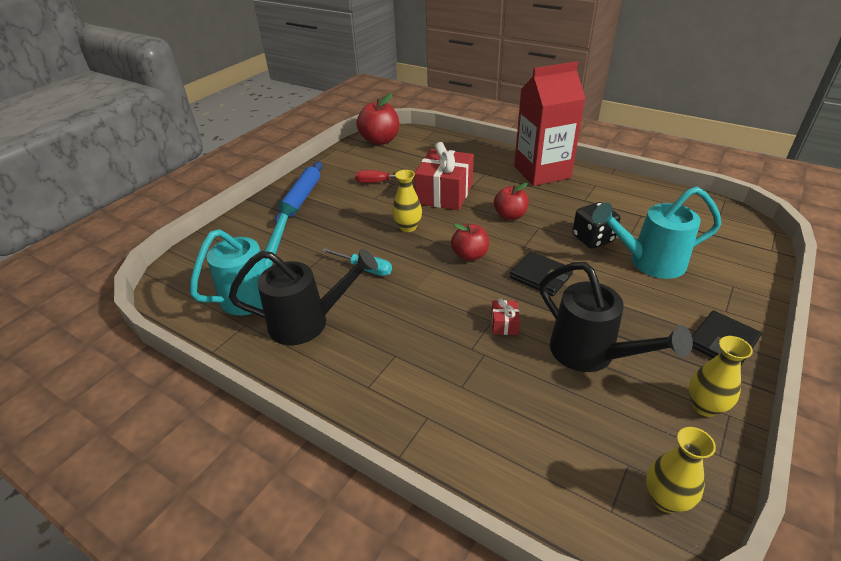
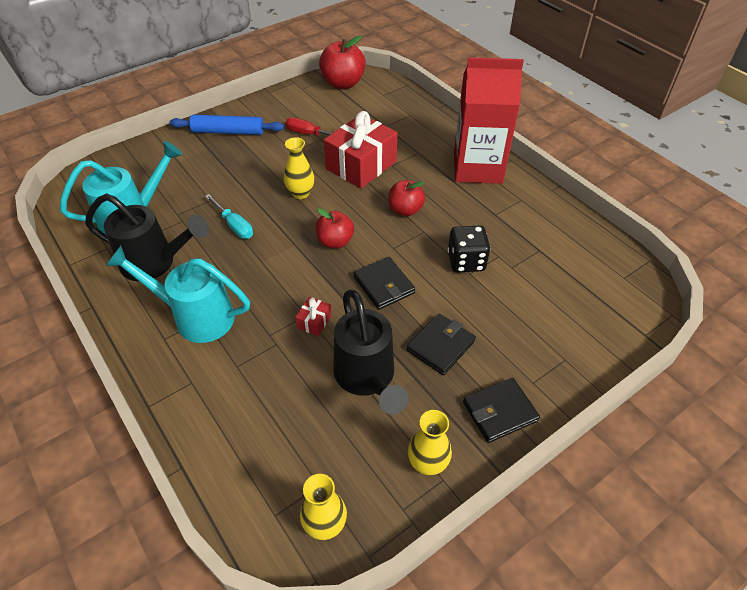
camera: 20 degrees right, 10 degrees up
blue rolling pin [275,162,322,223] -> blue rolling pin turned 60 degrees clockwise [170,115,284,135]
turquoise watering can [592,187,721,279] -> turquoise watering can moved to [105,246,250,343]
none -> black wallet [407,314,476,375]

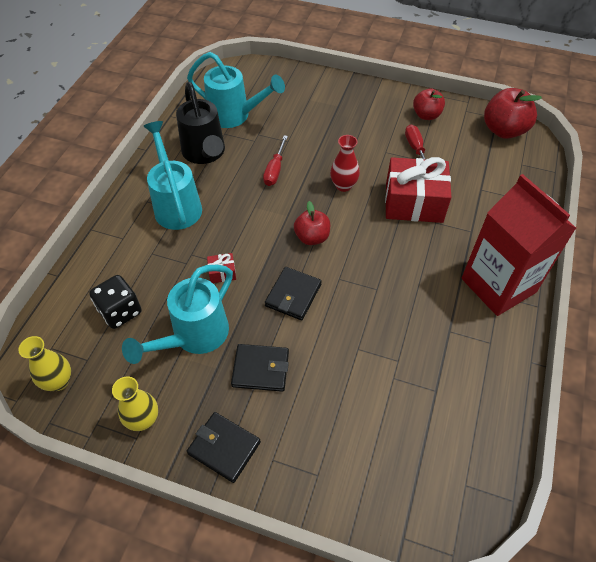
camera: 55 degrees right, 5 degrees up
blue rolling pin [170,115,284,135] -> none
turquoise screwdriver [205,194,253,239] -> red screwdriver [263,135,288,186]
yellow vase [284,137,314,199] -> red vase [330,135,360,192]
black watering can [333,290,409,415] -> turquoise watering can [122,265,233,364]
red apple [388,180,425,216] -> red apple moved to [413,88,445,120]
black dice [448,226,491,273] -> black dice moved to [89,275,142,329]

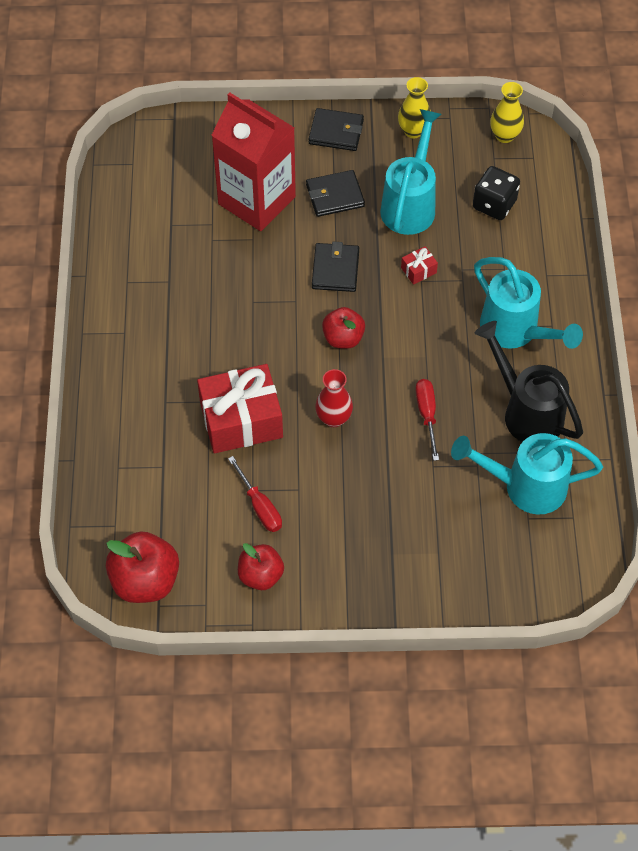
camera: 160 degrees right, 5 degrees up
red carton [462,174,576,316] -> red carton moved to [211,92,296,231]

